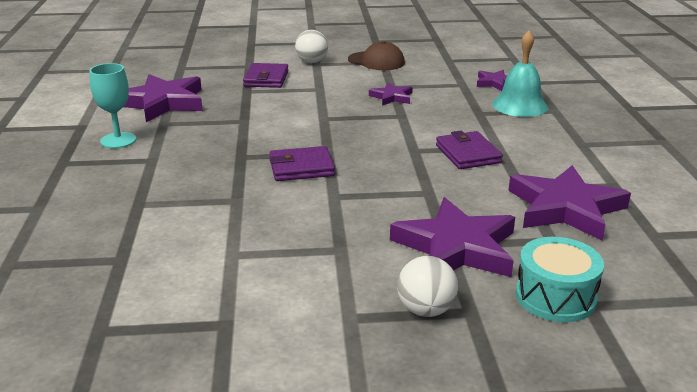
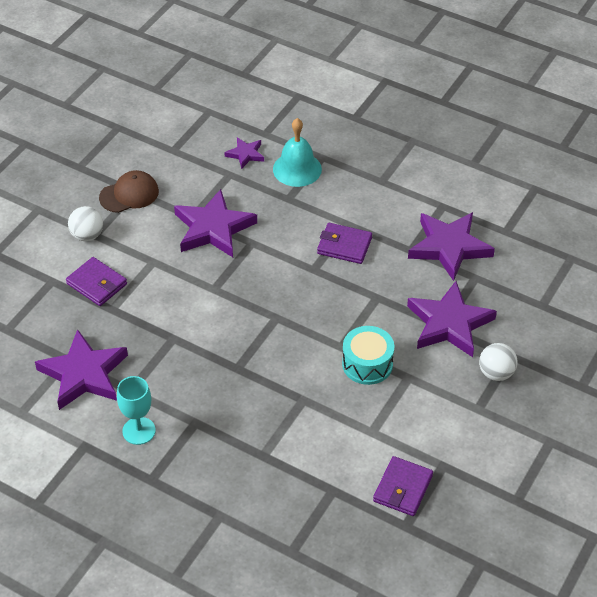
camera: 55 degrees left, 20 degrees up
purple wallet [269,146,335,181] -> purple wallet moved to [373,456,433,516]
purple star [369,82,413,106] -> purple star [174,189,257,257], size x1.99
turquoise drum [516,237,604,322] -> turquoise drum moved to [342,326,394,385]

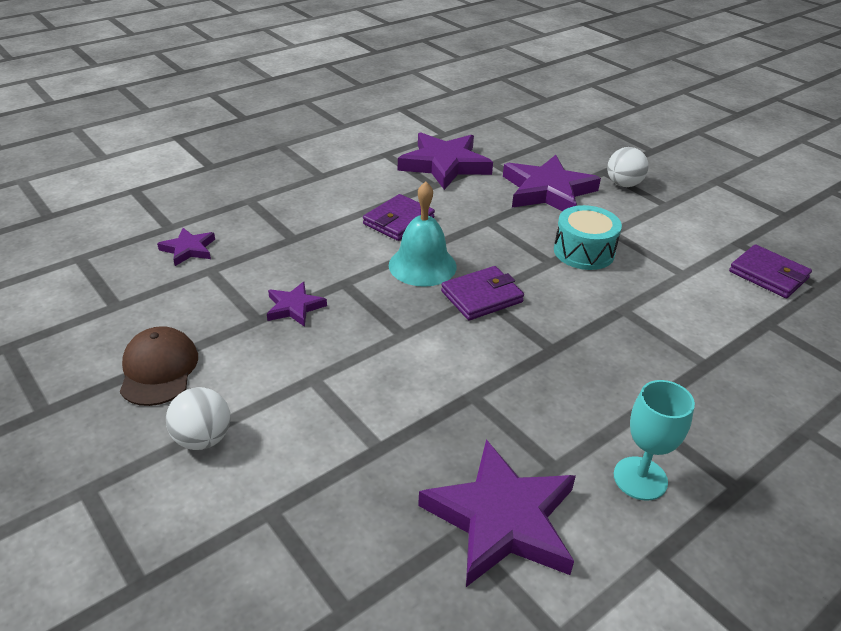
camera: 70 degrees left, 10 degrees down
purple wallet [66,257,127,306] -> purple wallet moved to [441,266,524,320]
purple star [174,189,257,257] -> purple star [267,282,327,327], size x0.50
turquoise bell [273,118,322,187] -> turquoise bell moved to [389,182,457,287]

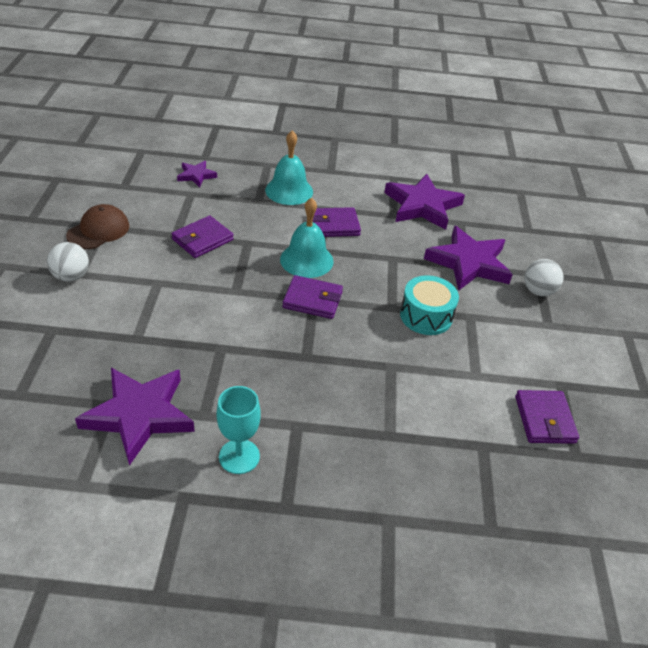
camera: 40 degrees right, 5 degrees up
purple star [267,282,327,327] -> purple wallet [171,216,234,258]
none -> turquoise bell [265,131,313,205]

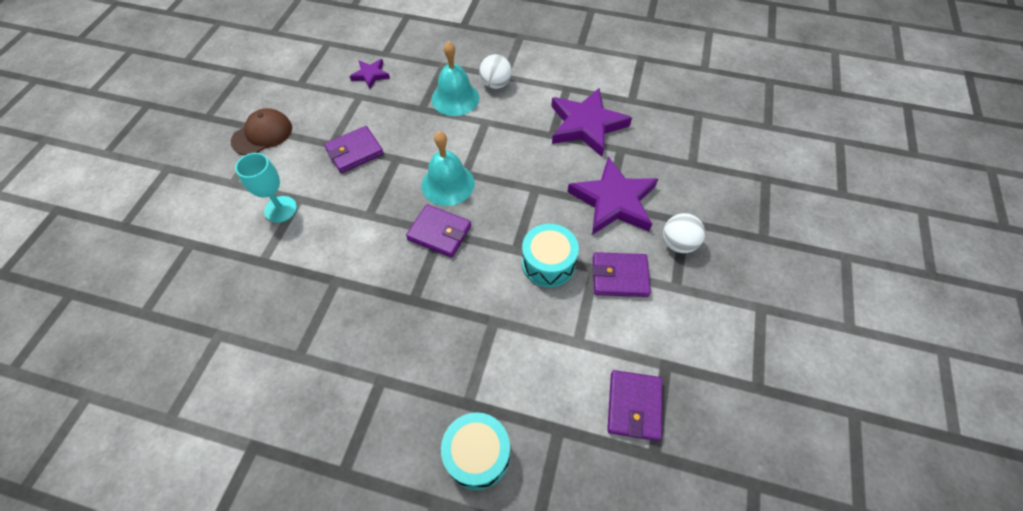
camera: 15 degrees right, 15 degrees up
white ball [47,242,89,282] -> white ball moved to [479,54,512,89]
purple star [75,368,195,466] -> none
turquoise goblet [216,386,261,474] -> turquoise goblet moved to [235,153,297,223]
purple wallet [313,207,361,237] -> purple wallet moved to [593,252,651,297]
none -> turquoise drum [441,412,510,490]

